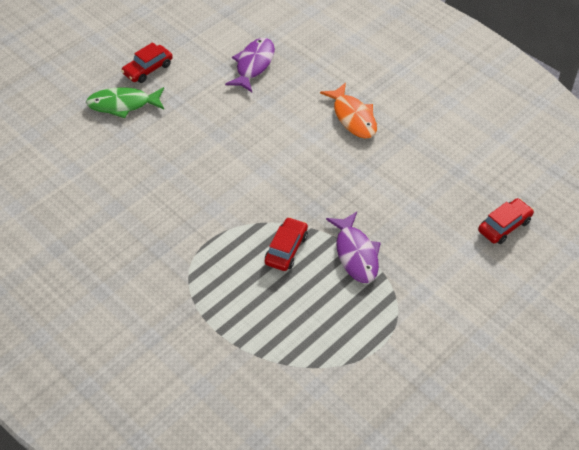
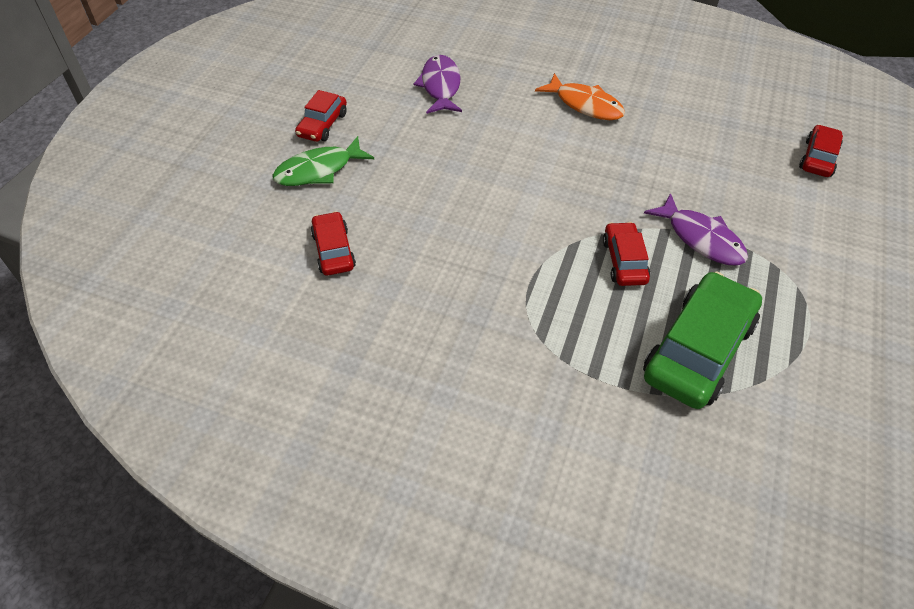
camera: 25 degrees left, 0 degrees up
none -> red car [311,211,356,276]
none -> green car [643,271,762,409]

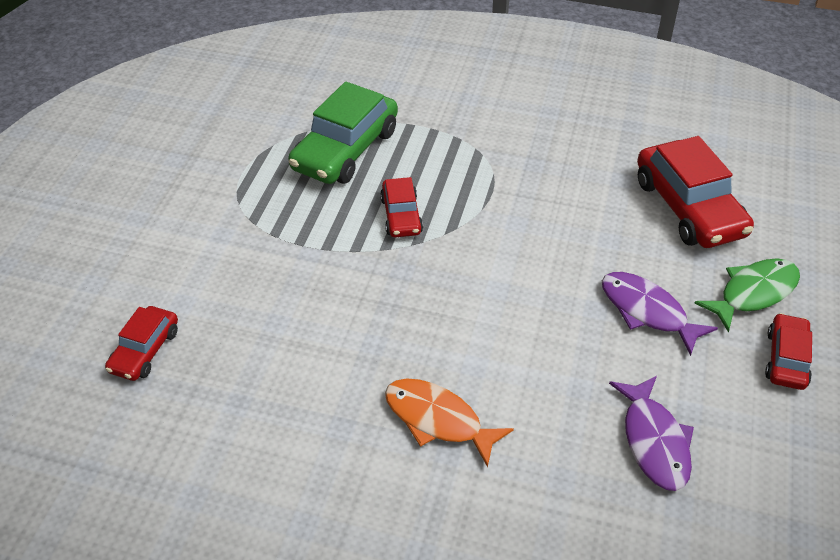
camera: 175 degrees right, 5 degrees down
red car [311,211,356,276] -> red car [637,136,754,248], size x1.83
purple fish [644,193,748,266] -> purple fish moved to [602,272,718,356]

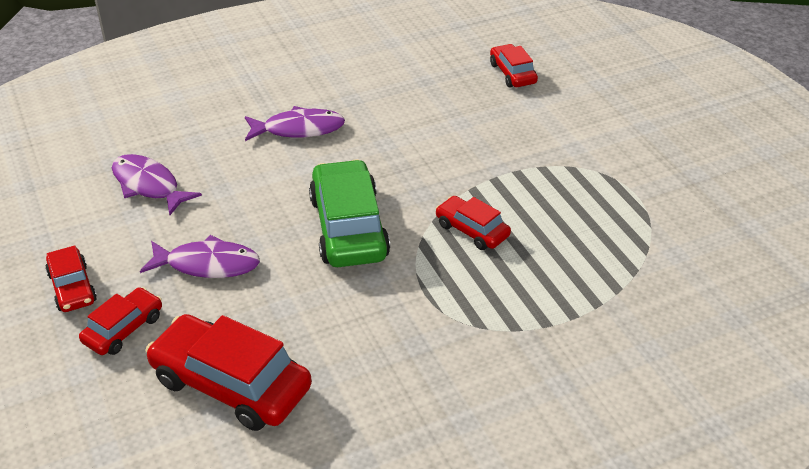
camera: 140 degrees right, 5 degrees down
green car [288,81,398,184] -> green car moved to [309,159,390,267]
orange fish [385,378,514,467] -> purple fish [245,106,345,141]
green fish [694,258,800,333] -> red car [79,287,162,355]

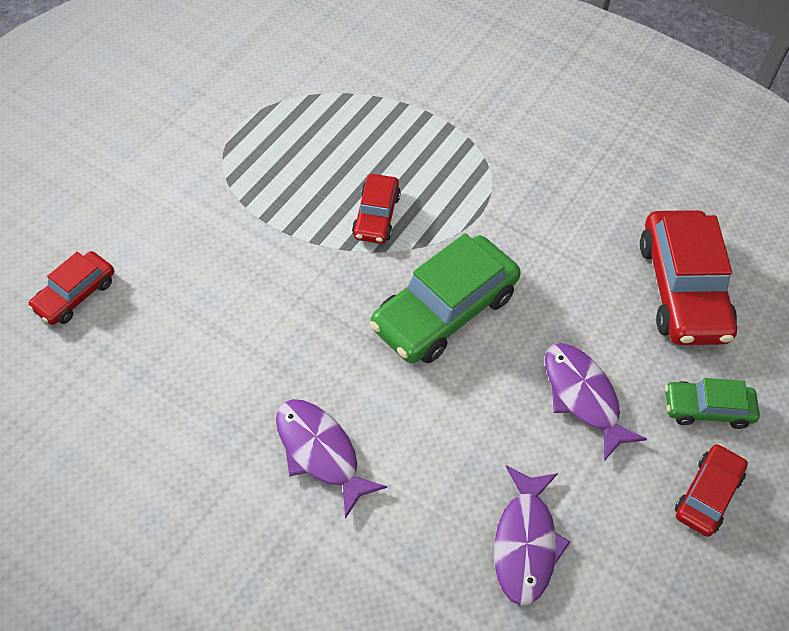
camera: 125 degrees left, 15 degrees up
red car [79,287,162,355] -> green car [665,378,760,429]

